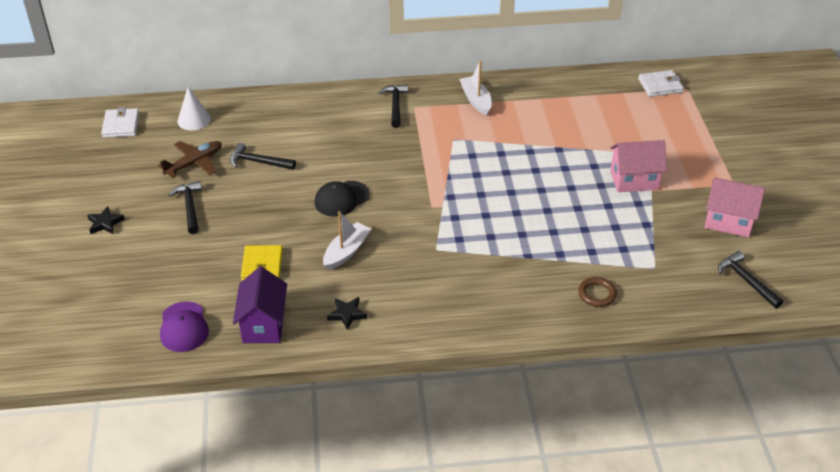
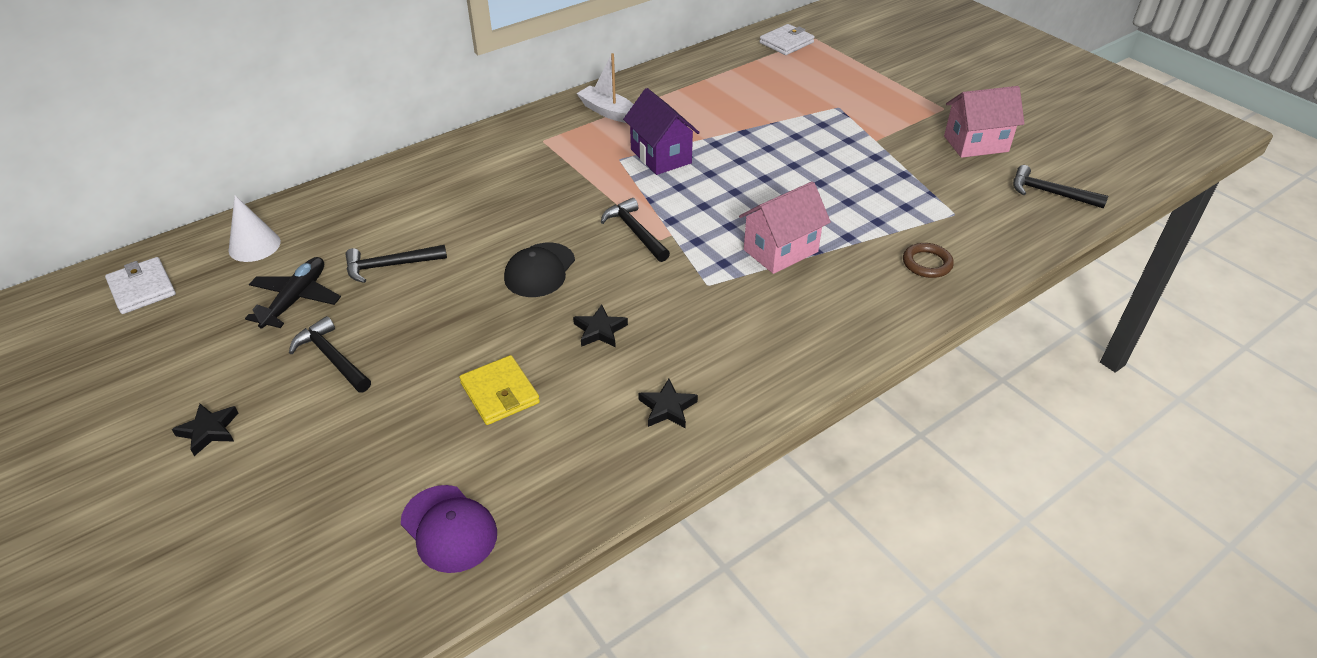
camera: 30 degrees left, 0 degrees up
brown plane [158,141,222,178] -> black plane [245,257,341,329]
purple house [233,267,287,343] -> purple house moved to [623,88,700,175]
white boat [323,211,371,270] -> black star [573,305,628,347]
black hammer [378,84,408,128] -> black hammer moved to [601,198,670,262]
pink house [610,140,667,192] -> pink house moved to [739,181,831,274]

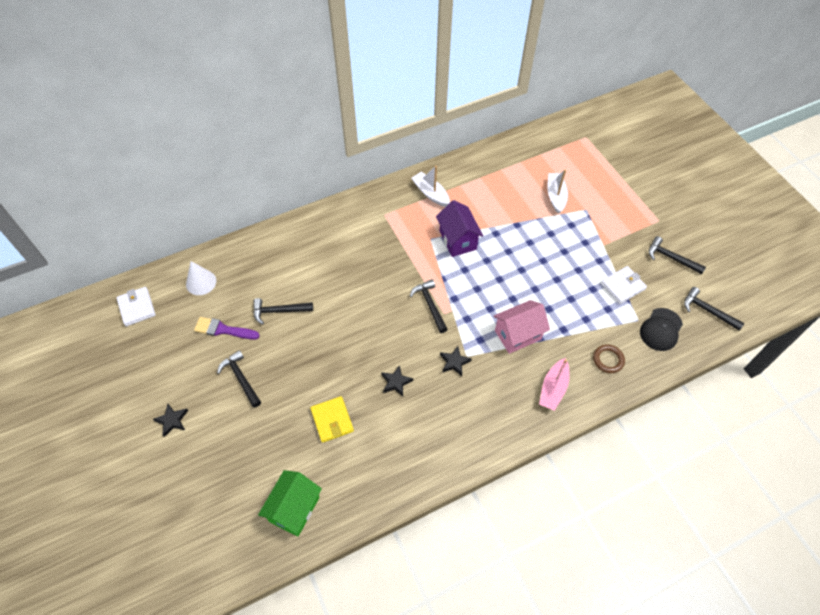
camera: 10 degrees right, 15 degrees up
black plane [245,257,341,329] -> purple brush [194,317,260,340]
purple cap [401,485,497,573] -> green house [258,470,322,536]
black cap [504,243,575,297] -> black cap moved to [640,308,683,351]
black star [638,379,698,428] -> black star moved to [440,346,472,376]
white wallet [759,24,815,55] -> white wallet moved to [601,266,647,304]
pink house [944,86,1025,158] -> black hammer [649,236,706,274]
none -> pink boat [539,358,570,411]
none -> white boat [547,169,568,214]

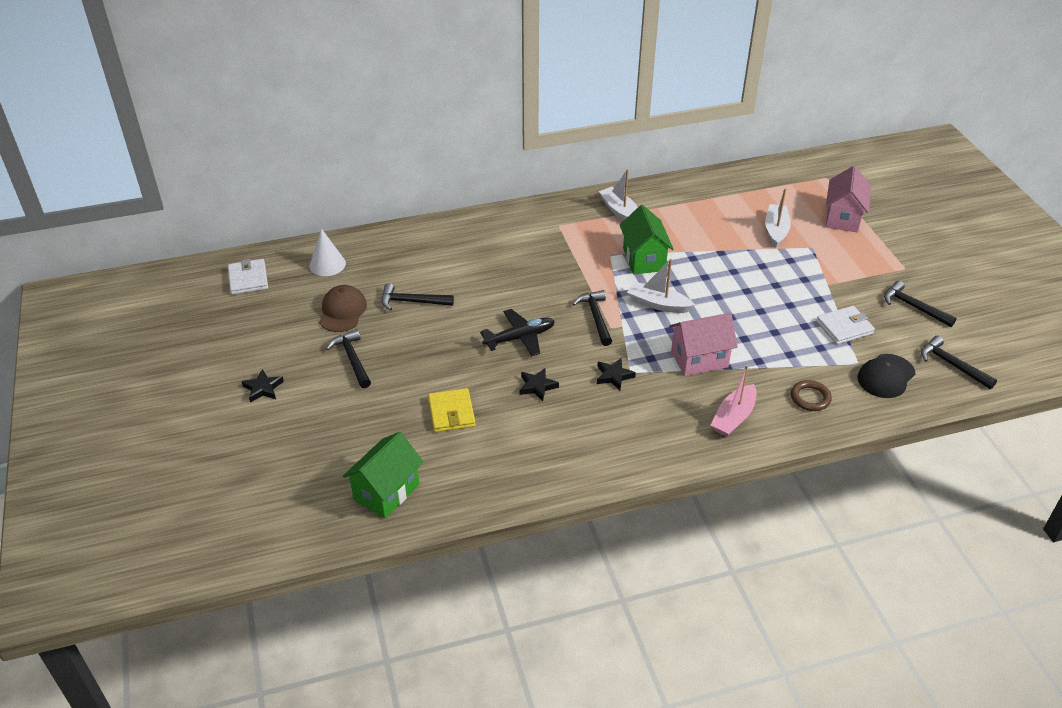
camera: 10 degrees right, 15 degrees down
purple brush [194,317,260,340] -> brown cap [319,285,367,332]
purple house [436,200,483,257] -> green house [620,205,673,274]
none -> black plane [480,309,555,356]
none -> white boat [627,259,695,313]
none -> pink house [825,166,871,233]

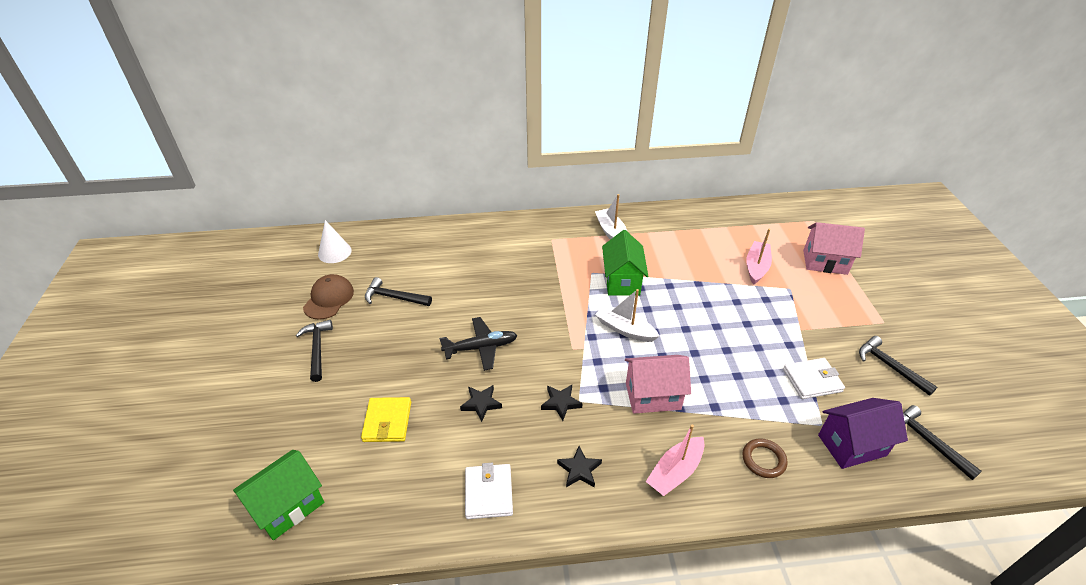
camera: 10 degrees right, 0 degrees up
white wallet [228,259,268,295] -> white wallet moved to [465,463,513,519]
black star [241,369,284,403] -> black star moved to [557,446,602,488]
black hammer [573,290,612,346] -> none
white boat [765,188,791,247] -> pink boat [746,229,772,285]
pink house [825,166,871,233] -> pink house turned 75 degrees clockwise [803,222,865,275]
black cap [857,354,916,398] -> purple house [818,398,908,469]

